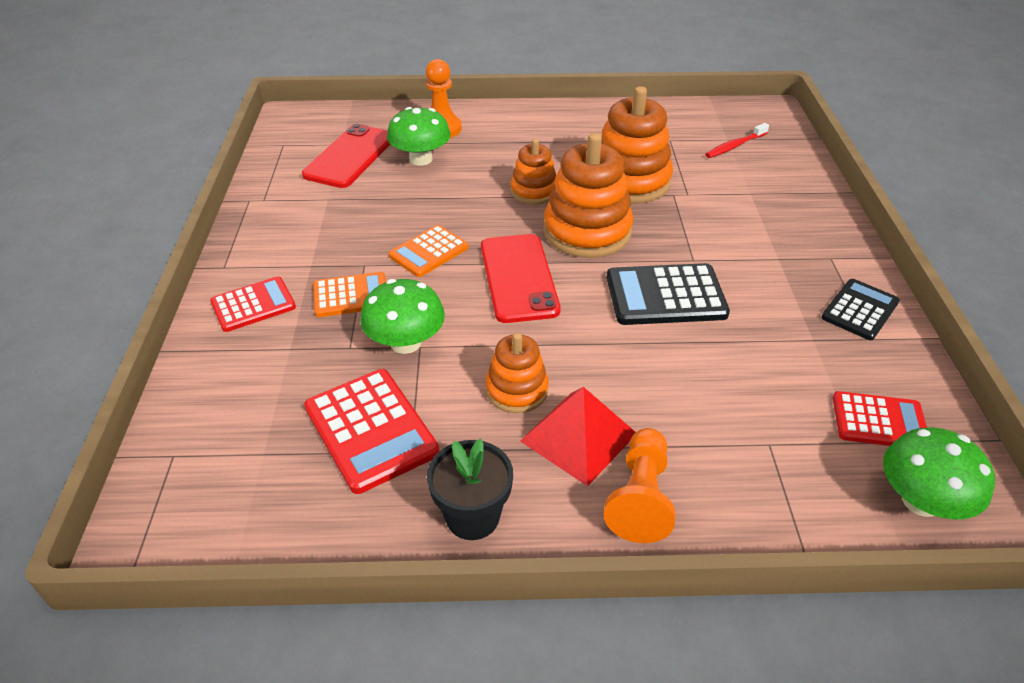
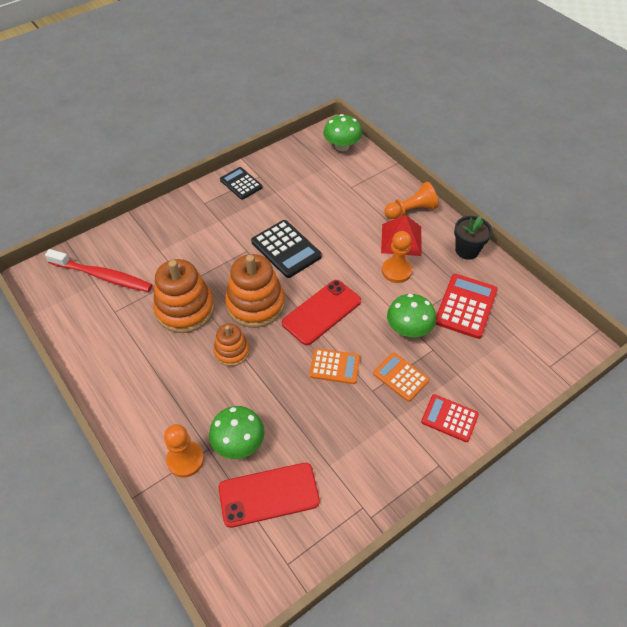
camera: 125 degrees left, 10 degrees up
orange stacking toy [486,333,549,413] -> orange pawn [382,231,412,283]
red toothbrush [705,123,769,158] -> red toothbrush [45,249,152,292], size x1.85
black calculator [822,279,900,340] -> black calculator turned 45 degrees clockwise [220,167,263,200]
red calculator [833,391,927,446] -> none

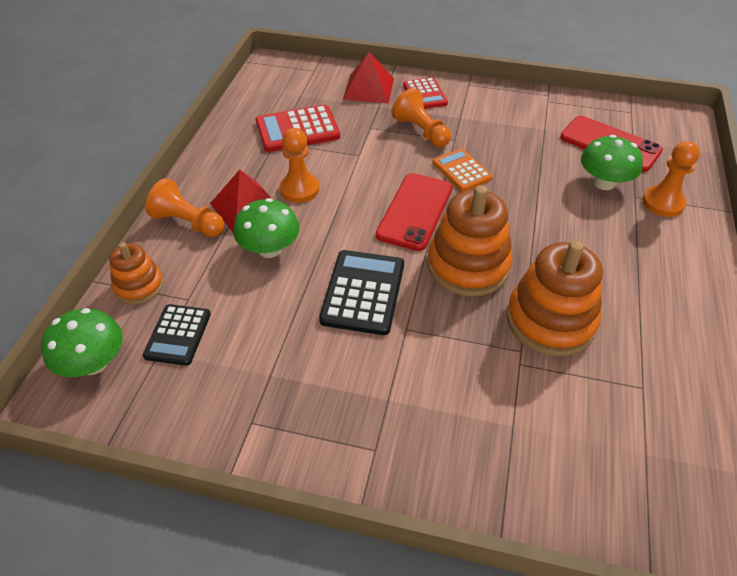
camera: 130 degrees left, 5 degrees down
red toothbrush [45,249,152,292] -> none
orange stacking toy [213,323,250,366] -> orange stacking toy moved to [109,242,164,304]
black calculator [220,167,263,200] -> black calculator moved to [143,304,211,366]
red phone [282,280,361,345] -> red phone turned 75 degrees counterclockwise [376,173,452,251]
orange calculator [373,352,429,402] -> orange pawn [391,88,451,147]
green mushroom [387,294,436,337] -> green mushroom moved to [233,198,300,258]
black flower pot [454,216,492,260] -> none
none -> red pyramid [343,52,394,104]

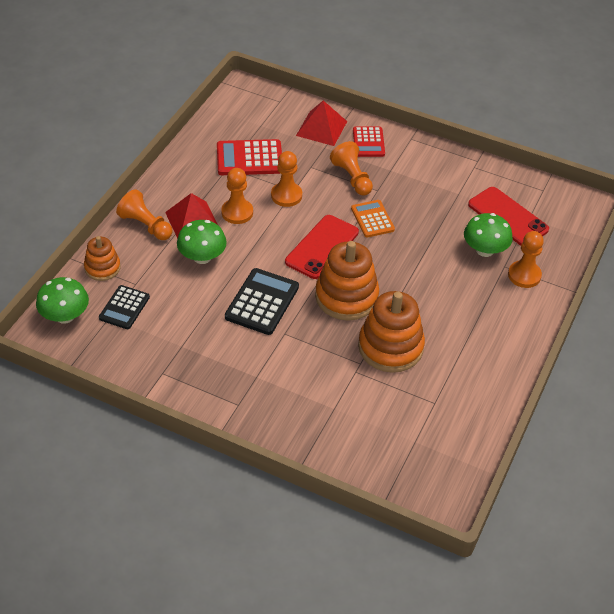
camera: 10 degrees right, 0 degrees up
none -> orange pawn [271,151,302,207]

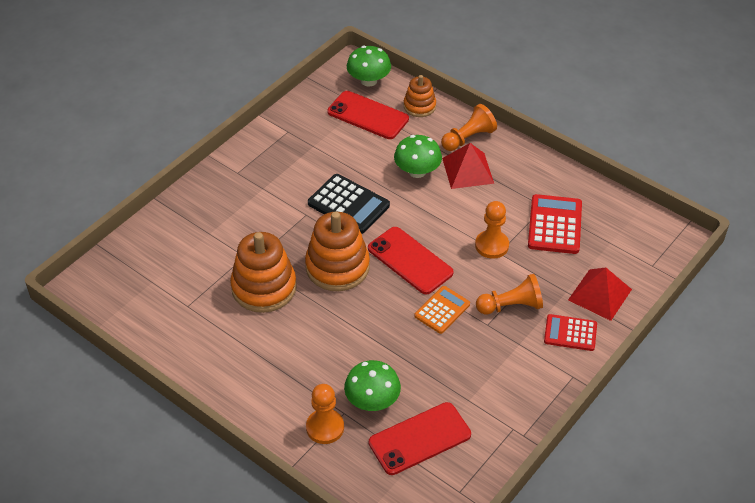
camera: 105 degrees right, 0 degrees up
black calculator [99,285,150,329] -> red phone [327,91,409,139]
orange pawn [221,168,253,224] -> none
orange calculator [351,200,395,237] -> orange calculator turned 45 degrees counterclockwise [414,286,470,334]

